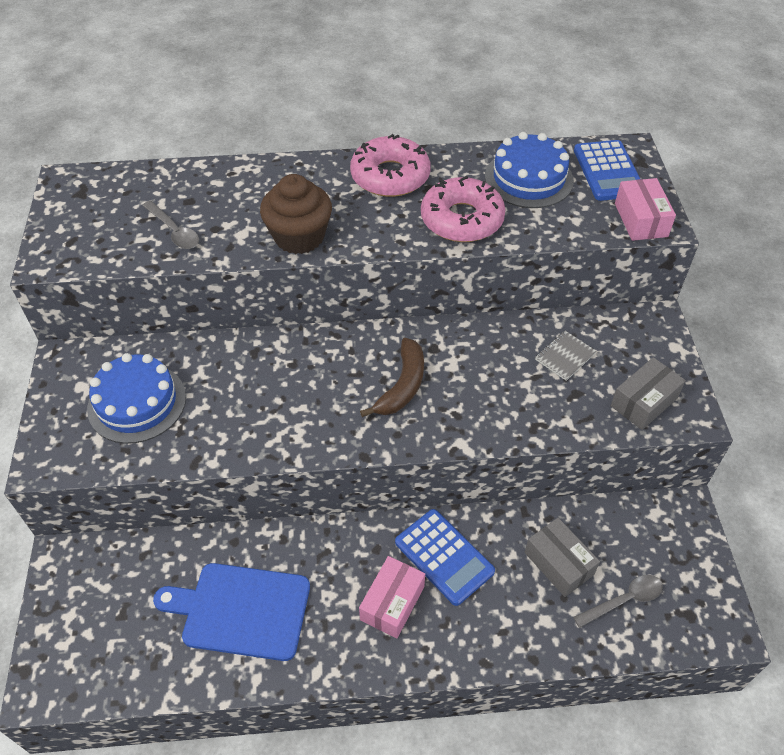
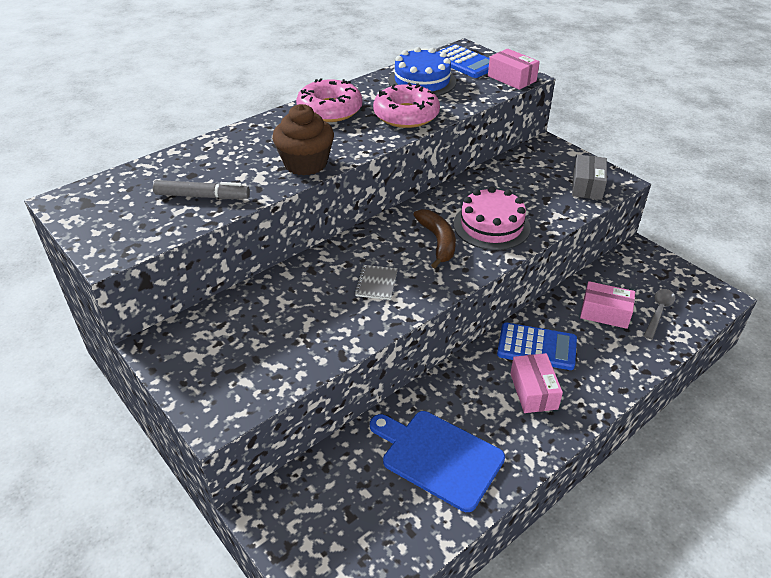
camera: 35 degrees left, 10 degrees down
blue cake [87,353,186,444] -> none
grey spoon [142,201,199,249] -> grey marker [153,180,250,199]
blue cutting board [153,563,310,661] -> blue cutting board turned 60 degrees clockwise [370,411,505,512]
grey box [525,518,600,597] -> pink box [580,281,635,329]
grey notebook [535,331,597,381] -> grey notebook moved to [355,265,398,300]
none -> pink cake [454,186,531,250]

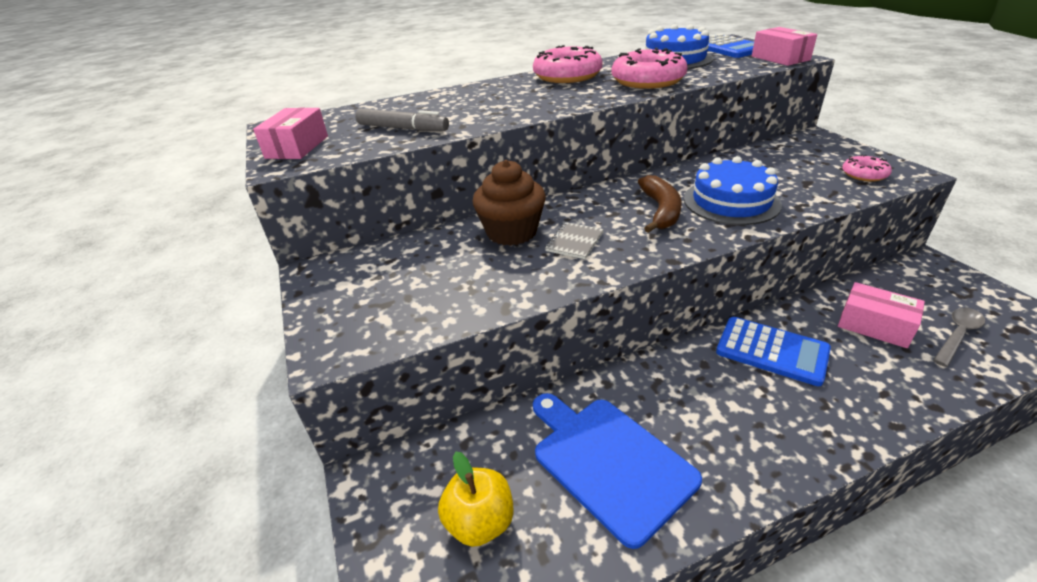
camera: 20 degrees right, 5 degrees down
brown cupcake [272,104,334,176] -> brown cupcake moved to [472,160,546,246]
pink cake [454,186,531,250] -> blue cake [684,156,782,225]
pink box [510,353,563,413] -> pink box moved to [253,108,328,159]
grey box [572,155,607,200] -> pink donut [842,155,892,182]
none -> yellow apple [438,452,514,547]

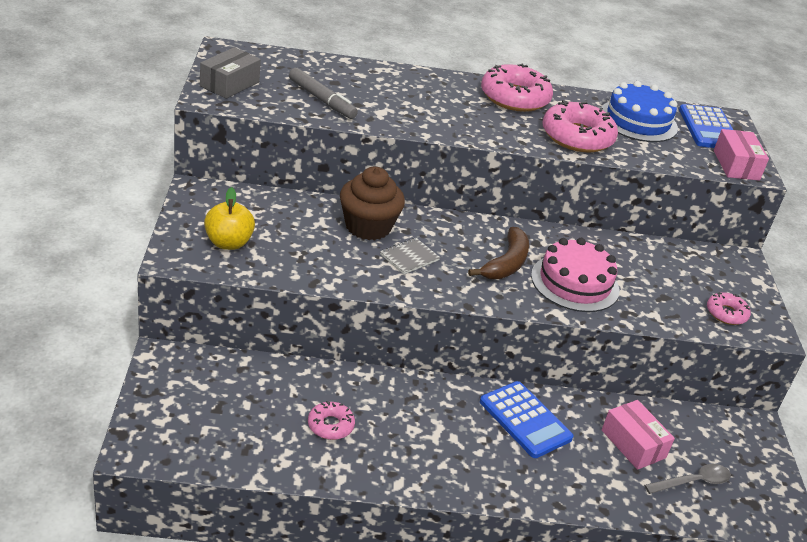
camera: 15 degrees right, 0 degrees up
pink box [253,108,328,159] -> grey box [200,47,261,99]
yellow apple [438,452,514,547] -> yellow apple moved to [204,187,255,250]
blue cutting board [533,393,702,549] -> pink donut [308,401,355,440]
blue cake [684,156,782,225] -> pink cake [531,238,619,312]

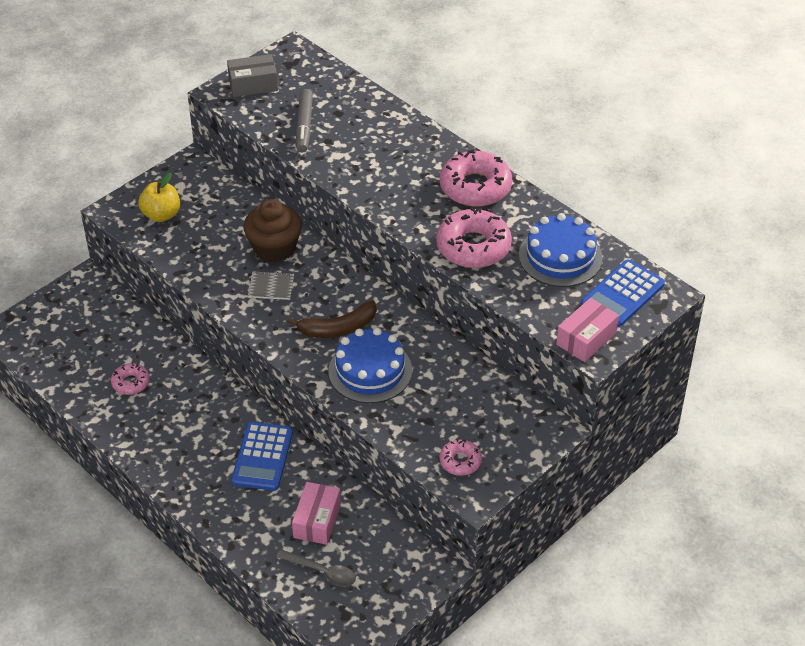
camera: 50 degrees right, 10 degrees up
pink cake [531,238,619,312] -> blue cake [328,328,412,403]

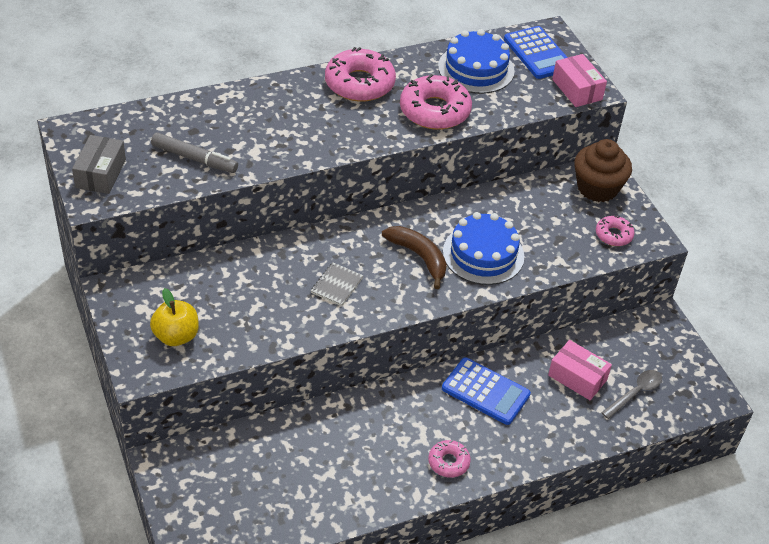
camera: 70 degrees left, 0 degrees up
pink donut [111,363,150,395] -> pink donut moved to [428,440,471,478]
brown cupcake [243,199,302,262] -> brown cupcake moved to [574,139,632,202]
brown banana [287,301,376,338] -> brown banana turned 45 degrees counterclockwise [382,226,447,289]

